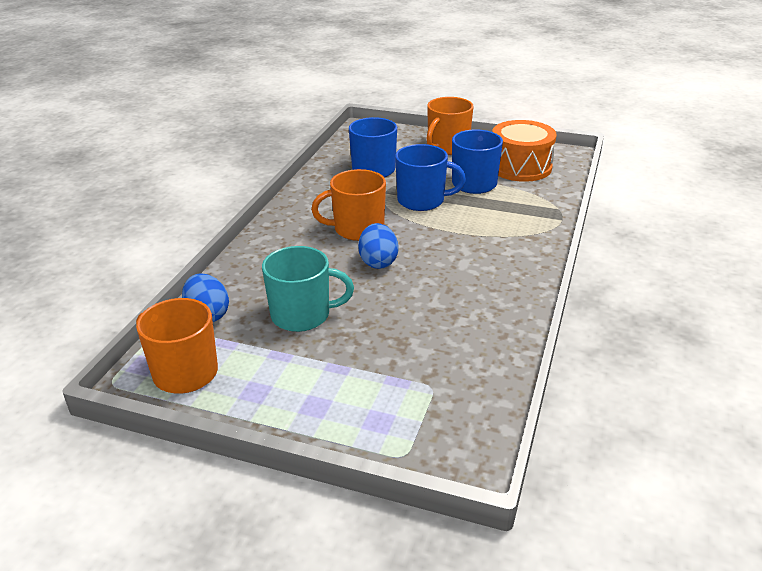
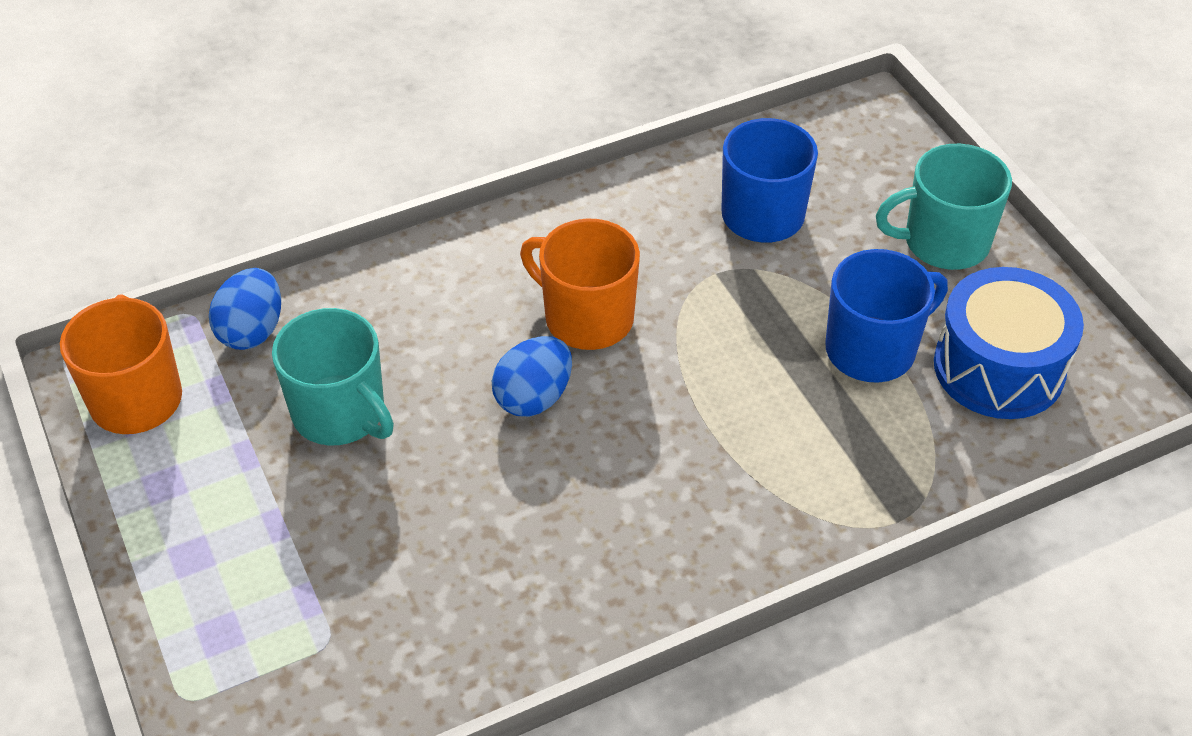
camera: 45 degrees right, 15 degrees up
blue mug [395,144,466,211] -> none
orange mug [426,97,473,155] -> turquoise mug [876,144,1012,270]
orange drum [492,120,557,182] -> blue drum [934,267,1084,419]

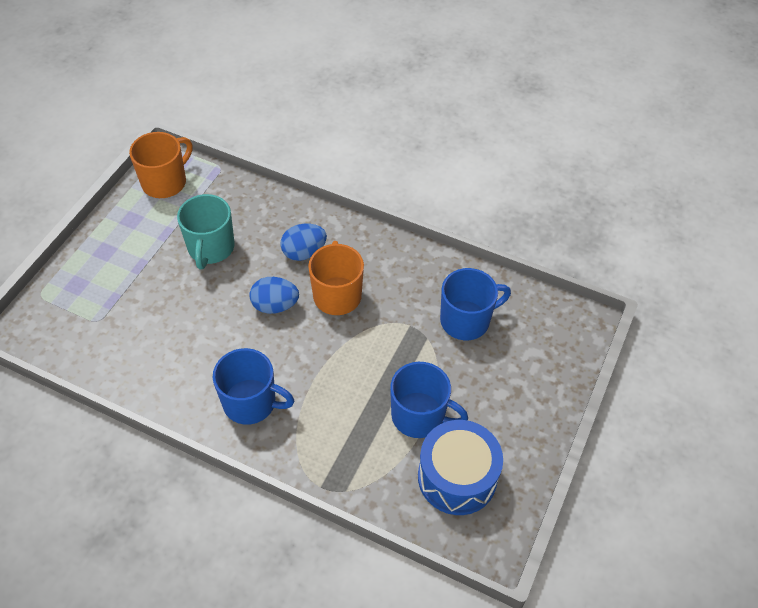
camera: 50 degrees right, 5 degrees up
blue egg [209,268,281,350] -> blue egg moved to [280,224,327,261]
turquoise mug [876,144,1012,270] -> none
none -> blue mug [213,348,294,425]

